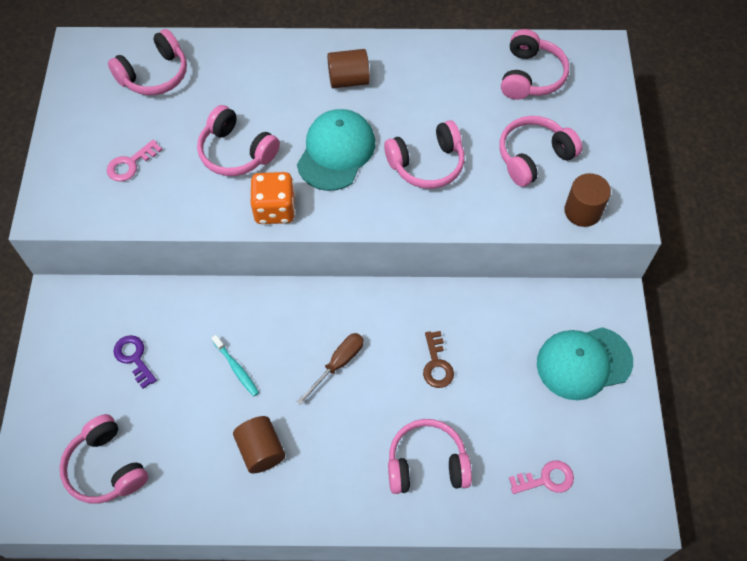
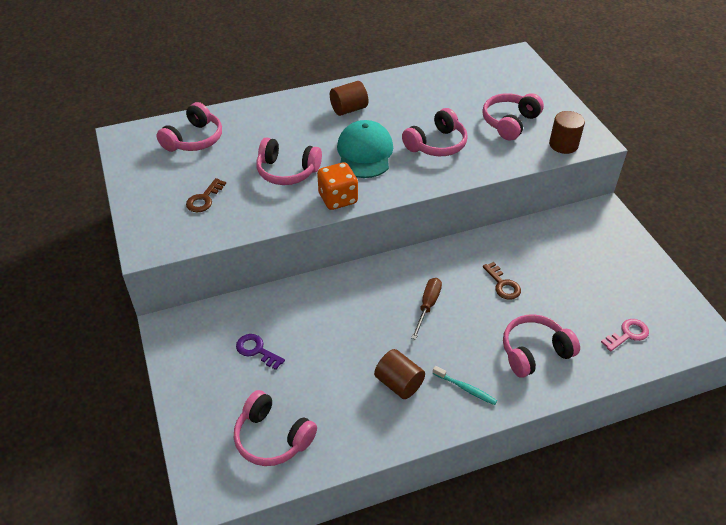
camera: 20 degrees left, 15 degrees down
pink key [107,140,162,182] -> brown key [186,178,226,212]
turquoise toothbrush [212,335,259,396] -> turquoise toothbrush moved to [433,366,497,405]
pink headphones [501,29,569,100] -> none
turquoise cap [537,327,633,400] -> none

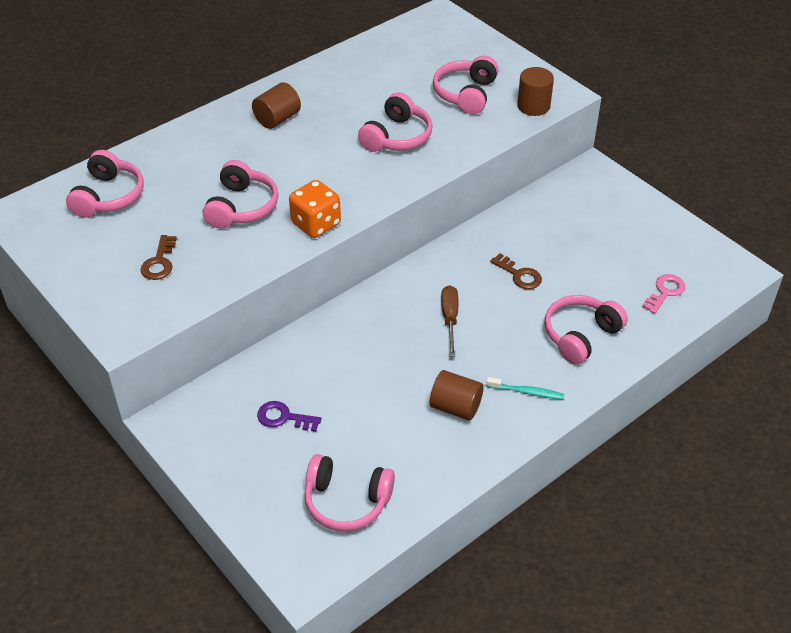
camera: 20 degrees left, 0 degrees up
pink headphones [256,138,322,185] -> pink headphones turned 75 degrees counterclockwise [203,160,278,229]
turquoise cap [337,120,393,178] -> none

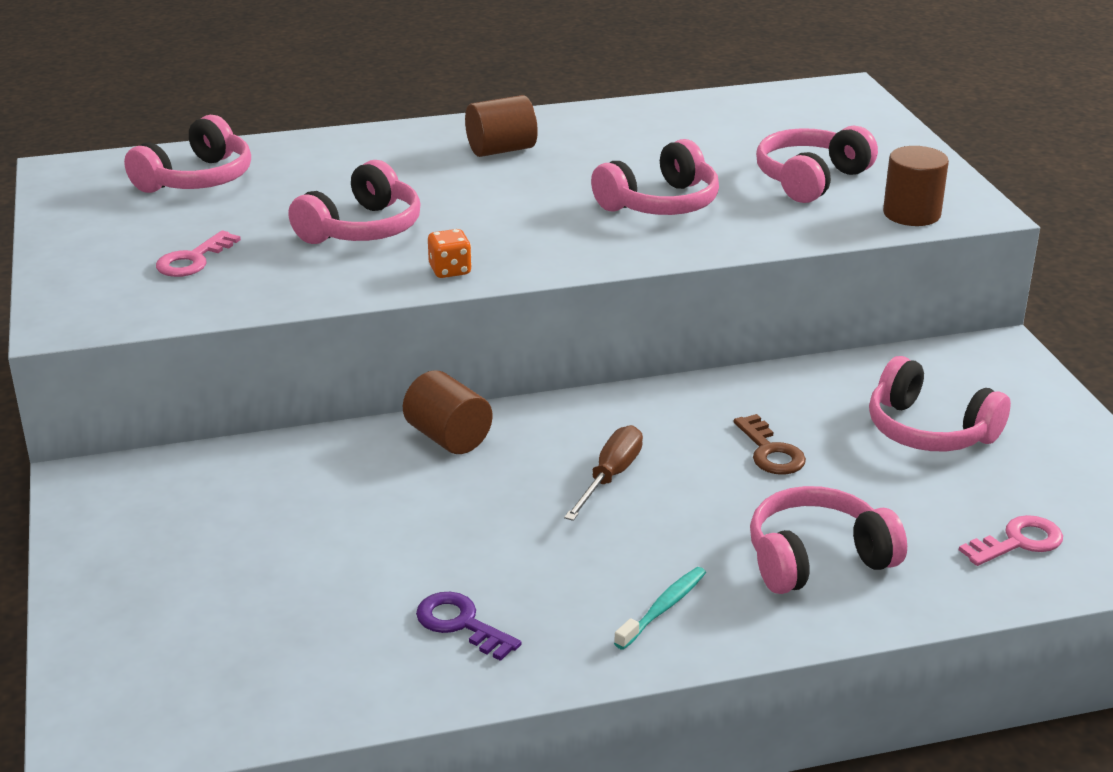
camera: 25 degrees right, 15 degrees down
brown key [141,235,177,280] -> pink key [156,230,241,277]
purple key [257,401,321,432] -> purple key moved to [416,592,522,661]
orange dice [289,180,341,238] -> orange dice [428,229,472,278], size x0.57
pink headphones [304,454,395,531] -> pink headphones moved to [869,356,1011,451]
brown cylinder [430,370,484,420] -> brown cylinder moved to [403,370,493,454]
turquoise toothbrush [486,377,564,400] -> turquoise toothbrush turned 90 degrees counterclockwise [614,567,706,650]

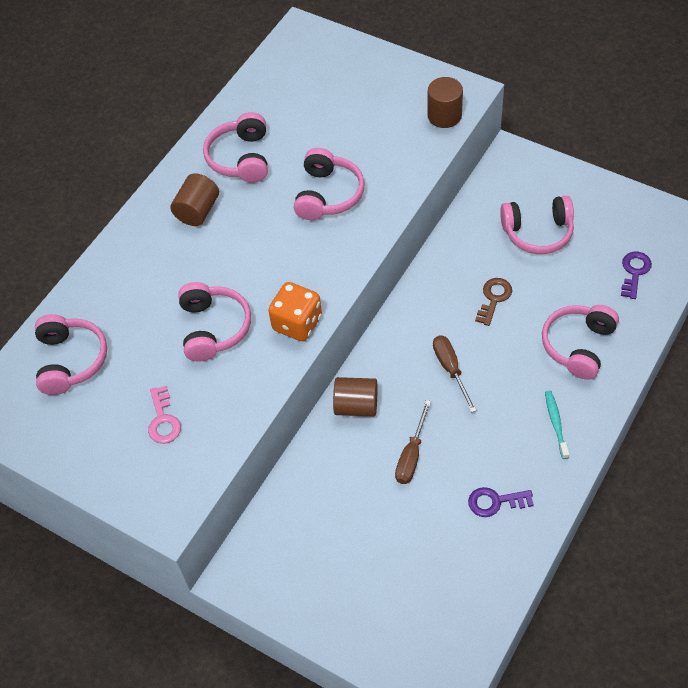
camera: 40 degrees left, 25 degrees up
orange dice [428,229,472,278] -> orange dice [268,282,322,341], size x1.74
brown key [734,414,806,475] -> brown key turned 90 degrees counterclockwise [475,278,512,326]
pink headphones [756,126,878,203] -> pink headphones moved to [203,112,268,183]
pink key [959,515,1063,566] -> purple key [621,252,652,299]
none -> brown screwdriver [395,400,431,484]

